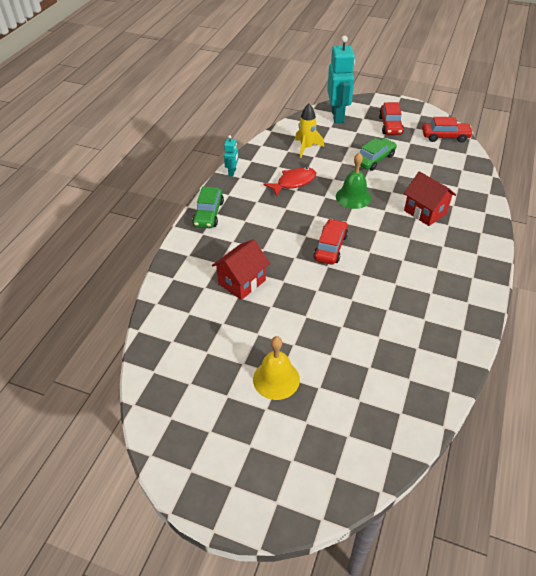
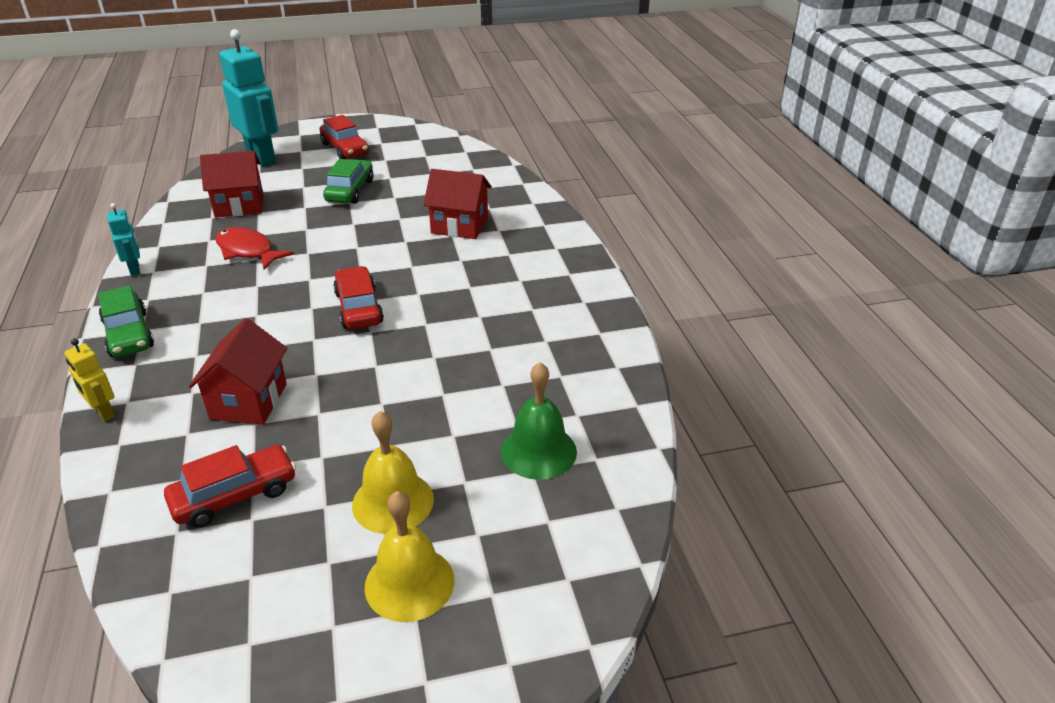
camera: 35 degrees left, 10 degrees down
red fish [264,167,316,197] -> red fish turned 75 degrees counterclockwise [215,227,294,270]
yellow rocket [295,104,324,158] -> red house [200,151,263,218]
green bell [336,153,371,209] -> green bell moved to [501,362,577,480]
red car [422,117,473,142] -> red car moved to [164,445,296,528]
none -> yellow robot [64,338,115,422]
none -> yellow bell [365,491,454,622]

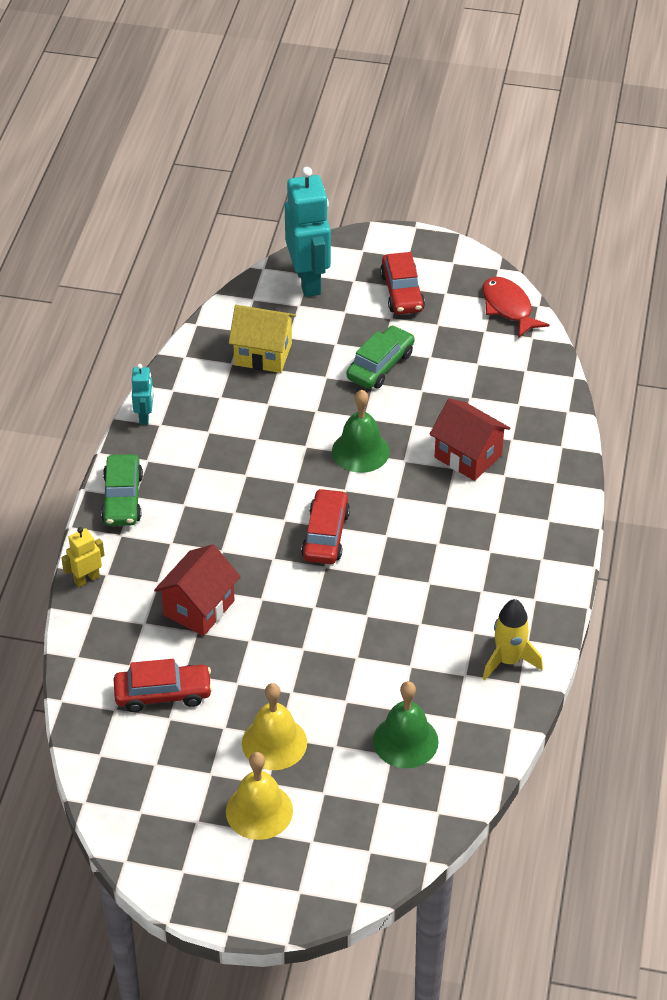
camera: 25 degrees right, 10 degrees up
yellow robot [64,338,115,422] -> yellow robot turned 75 degrees clockwise [61,527,104,587]
red house [200,151,263,218] -> yellow house [229,305,296,373]
red fish [215,227,294,270] -> red fish moved to [483,277,549,338]
none -> green bell [332,390,390,473]
none -> yellow rocket [483,599,543,680]

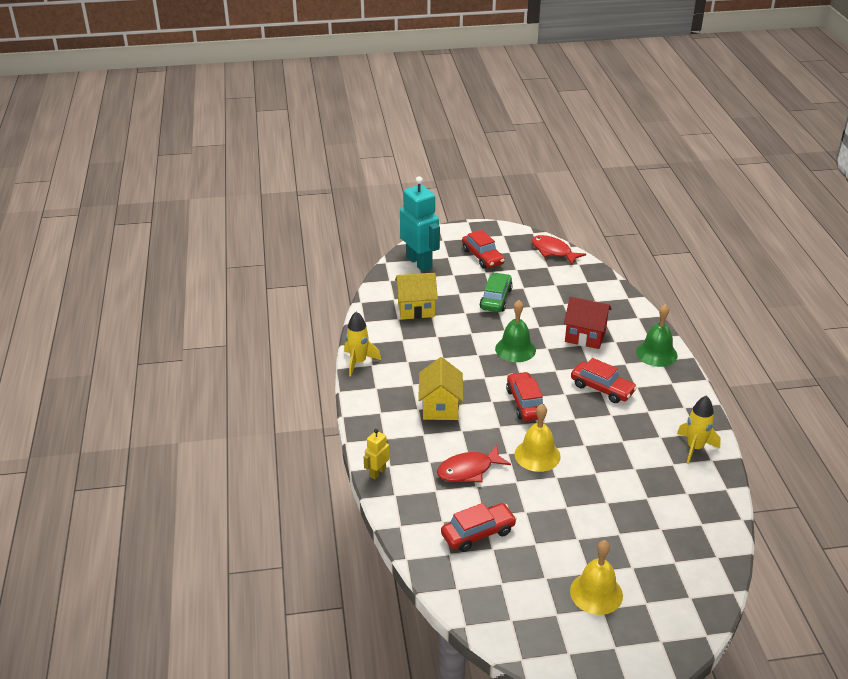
camera: 20 degrees left, 10 degrees down
green car [101,454,143,526] -> none
turquoise robot [132,364,153,425] -> yellow rocket [344,311,381,376]
red house [154,544,241,636] -> red fish [437,445,511,482]
yellow bell [242,683,307,770] -> yellow bell moved to [515,404,561,472]
green bell [373,681,439,768] -> green bell moved to [636,304,678,367]
none -> yellow house [418,357,463,420]
none -> red car [571,358,637,403]

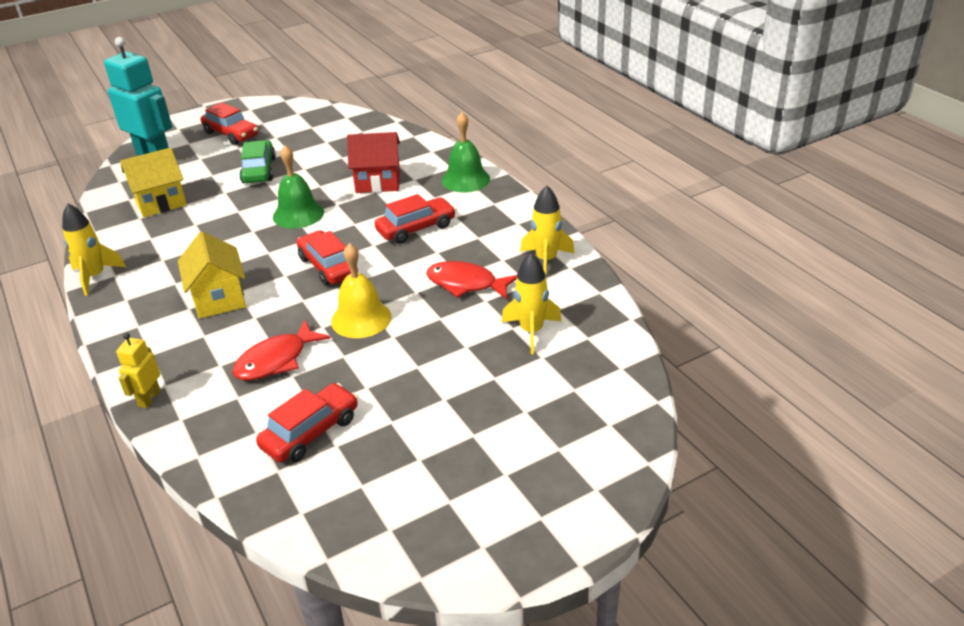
camera: 20 degrees left, 0 degrees up
red fish [532,235,586,265] -> red fish moved to [426,261,517,299]
yellow bell [570,540,623,615] -> none
red car [571,358,637,403] -> red car turned 45 degrees counterclockwise [375,194,456,244]
none -> yellow rocket [501,253,562,354]

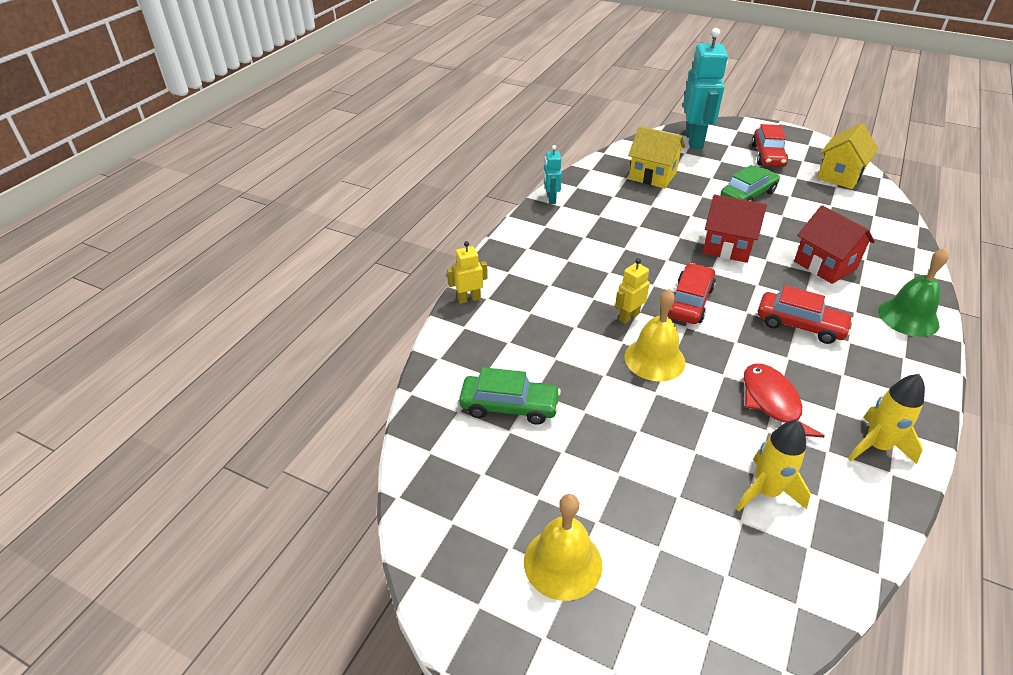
camera: 55 degrees right, 5 degrees up
yellow rocket [62,203,126,296] -> turquoise robot [544,145,562,204]
yellow house [178,231,246,319] -> yellow house moved to [817,123,879,189]
red fish [232,320,330,380] -> none
red car [256,383,358,462] -> green car [459,367,561,425]
green bell [273,145,324,229] -> red house [702,194,767,263]
none -> yellow bell [524,494,602,601]
none -> yellow robot [615,258,650,324]

